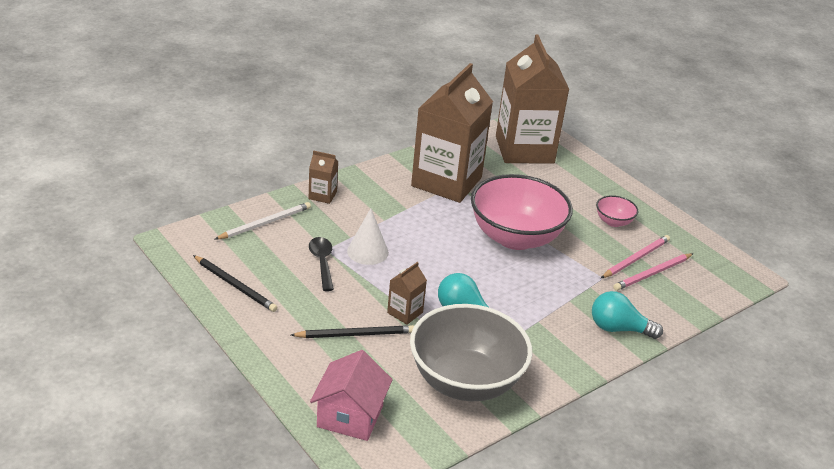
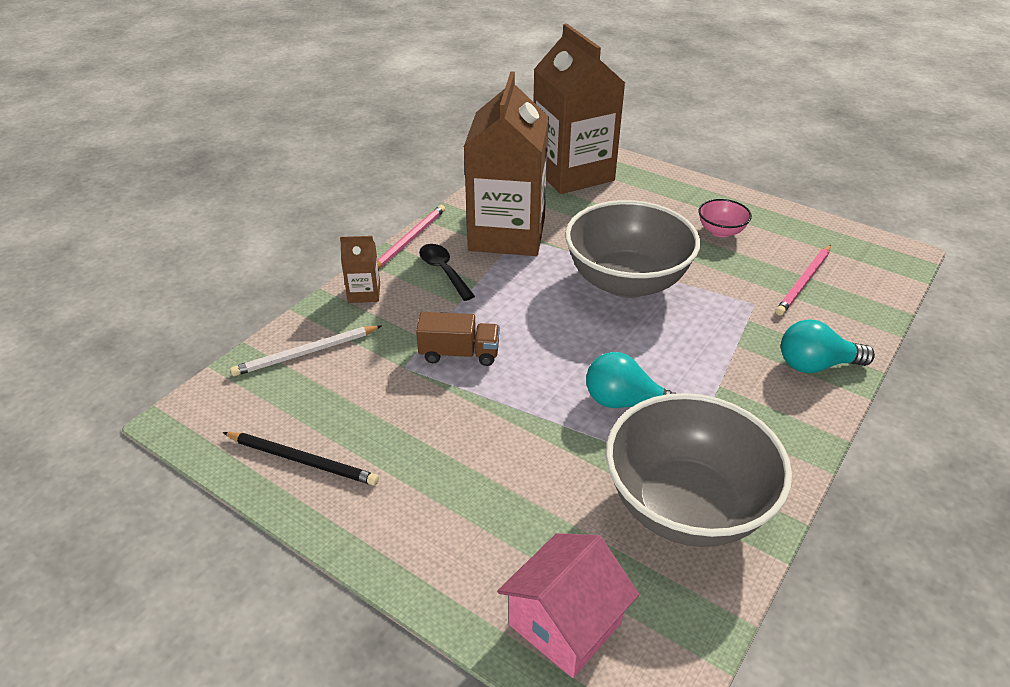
camera: 15 degrees left, 5 degrees up
white pencil [215,202,311,239] -> white pencil turned 150 degrees counterclockwise [230,325,381,376]
black pencil [291,325,414,338] -> none
black spoon [309,237,334,291] -> black spoon moved to [419,244,475,301]
pink house [310,350,393,441] -> pink house turned 45 degrees clockwise [497,533,639,678]
white cone [347,208,389,265] -> brown truck [416,312,500,366]
brown carton [387,262,427,325] -> none
pink bowl [471,174,573,250] -> grey bowl [565,200,700,298]
pink pencil [601,235,670,278] -> pink pencil moved to [377,205,445,269]

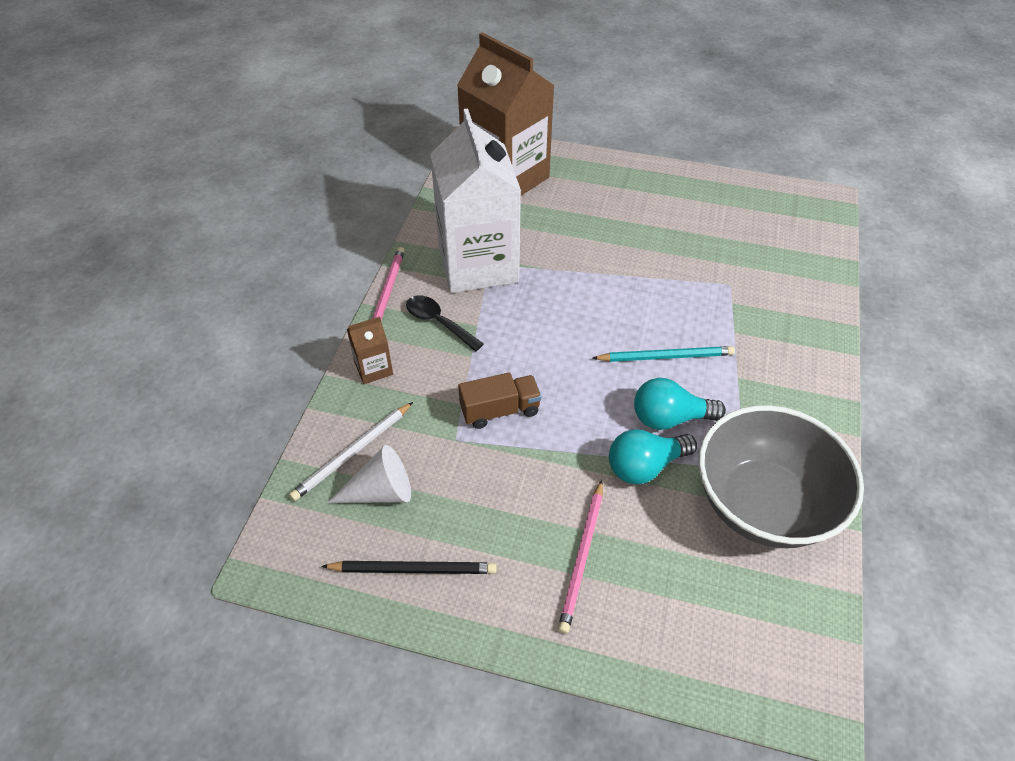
camera: 20 degrees left, 10 degrees up
brown carton [464,71,549,256] -> white carton [430,109,521,293]
pink house [497,533,639,678] -> none
grey bowl [565,200,700,298] -> none
pink bowl [699,199,752,237] -> none
pink pencil [775,245,831,316] -> pink pencil moved to [558,480,603,634]
turquoise light bulb [781,319,875,373] -> turquoise light bulb moved to [609,429,697,485]
none -> white cone [327,445,411,503]
none -> turquoise pencil [593,346,735,362]

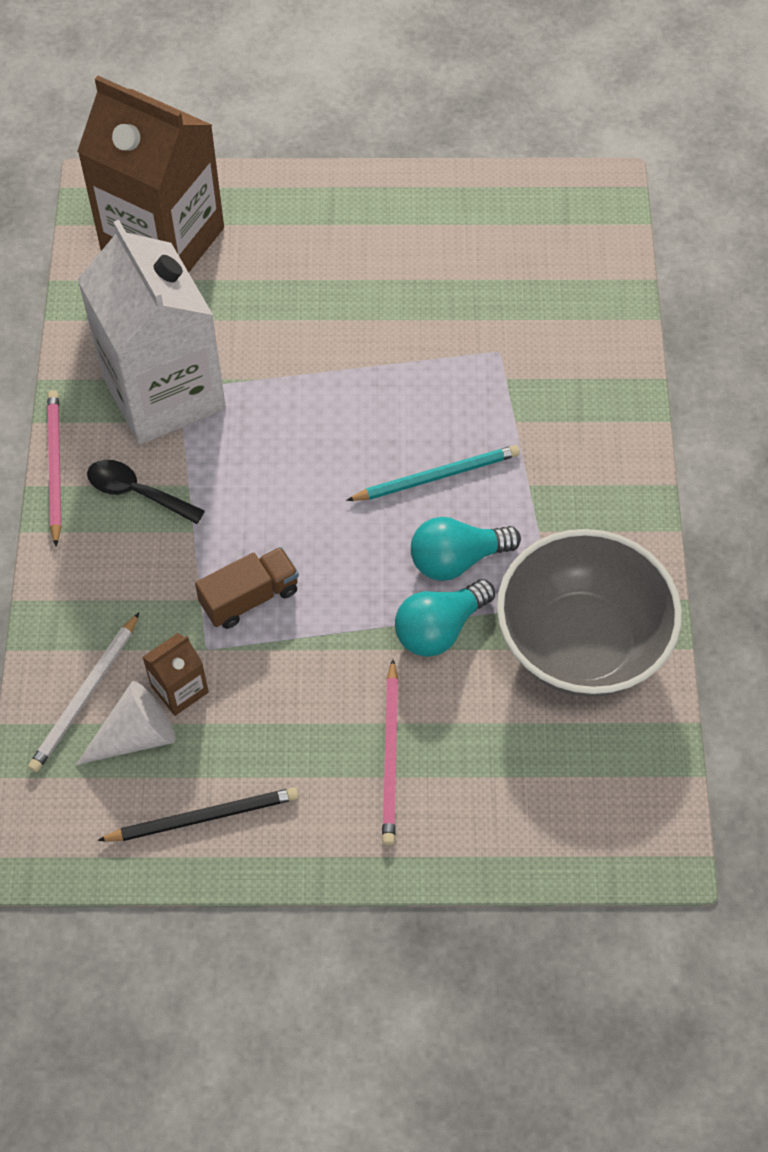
camera: 15 degrees left, 10 degrees up
brown carton [347,317,393,384] -> brown carton moved to [143,633,209,716]

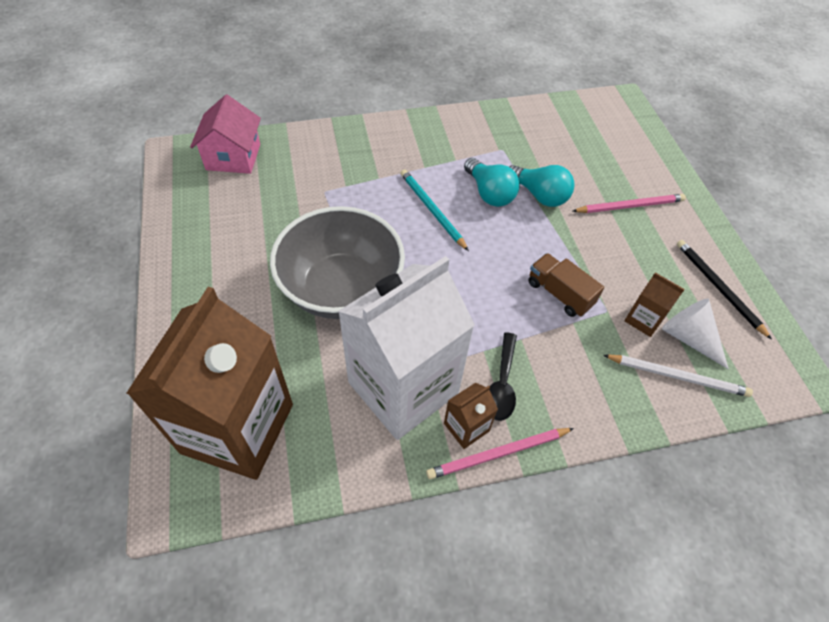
camera: 105 degrees left, 5 degrees down
grey bowl [497,529,682,697] -> grey bowl moved to [270,206,405,319]
none -> pink house [190,95,261,174]
none -> brown carton [444,382,498,449]

